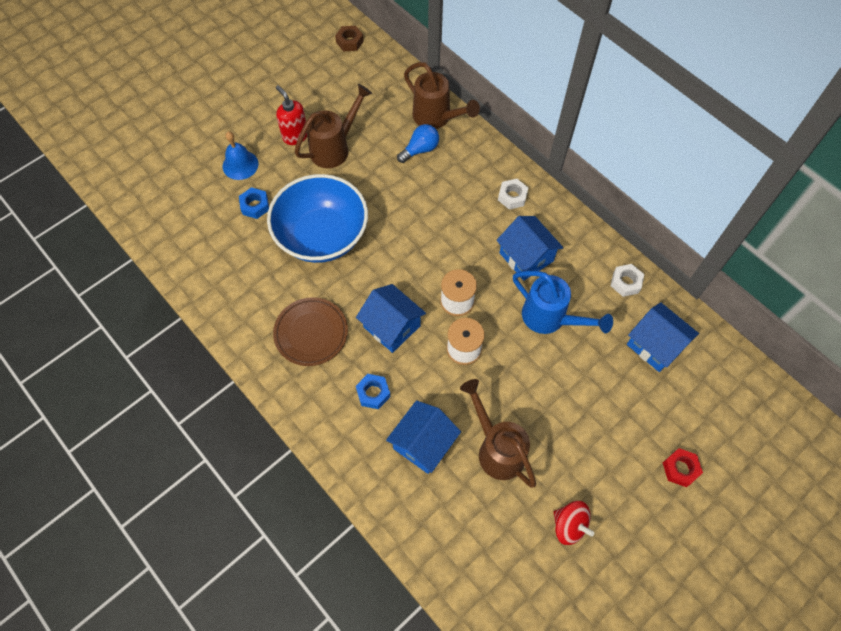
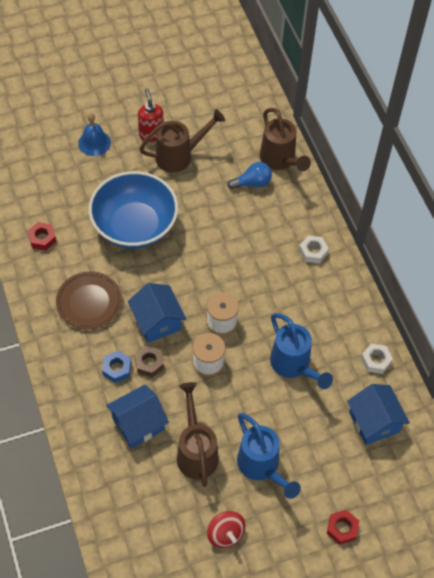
camera: 20 degrees right, 5 degrees down
blue nut [239,187,269,219] -> none
brown nut [335,26,364,51] -> brown nut moved to [135,346,164,377]
blue house [496,216,564,281] -> none
none -> red nut [27,222,57,250]
none -> blue watering can [237,413,301,499]

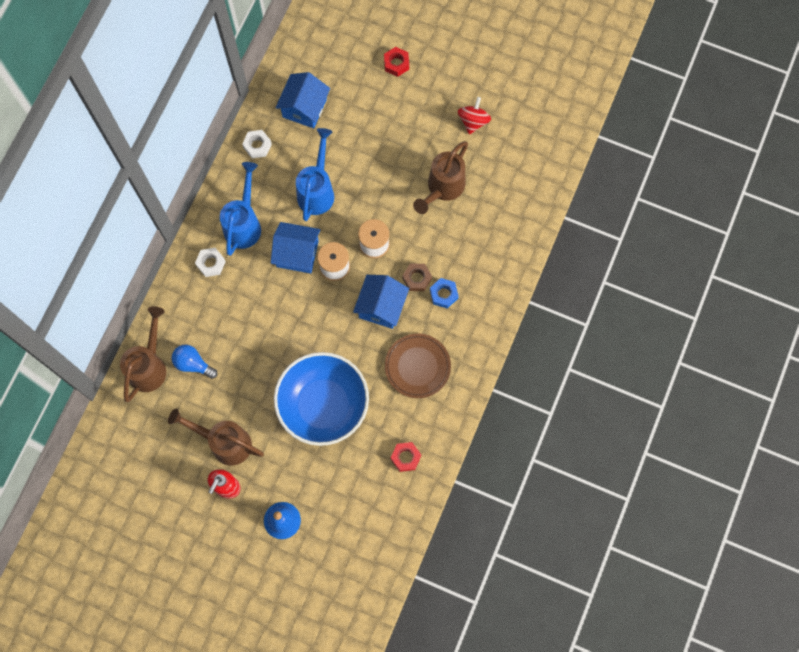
camera: 135 degrees left, 15 degrees up
blue house [106,384,169,448] -> blue house moved to [271,222,320,273]
blue watering can [237,413,301,499] -> blue watering can moved to [220,162,261,256]

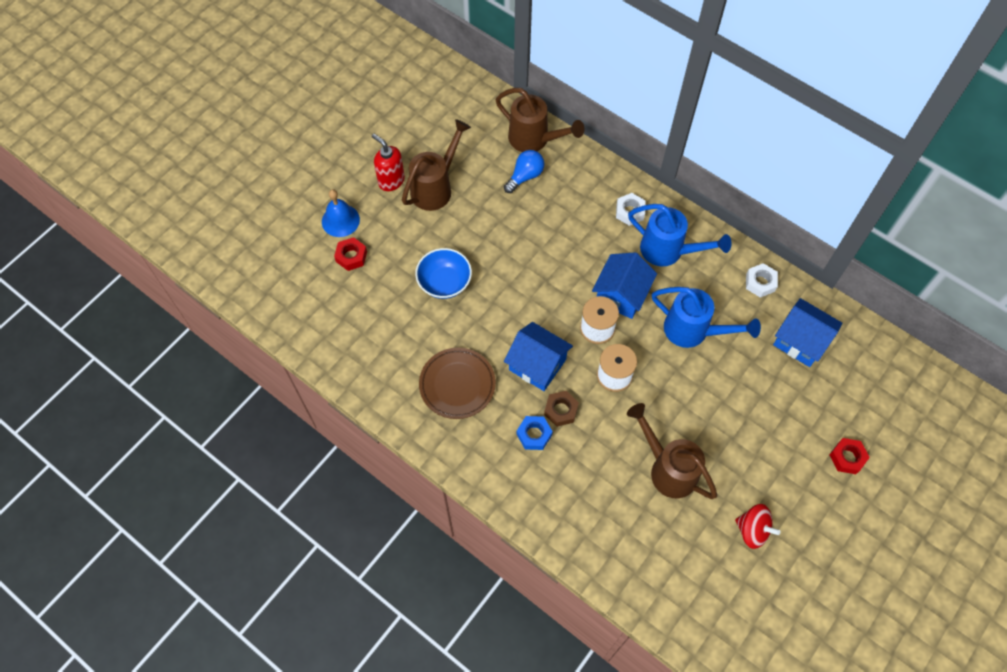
camera: 105 degrees right, 10 degrees down
blue bowl [274,352,369,446] -> blue bowl [415,248,472,299], size x0.55
red nut [391,442,421,472] -> red nut moved to [334,237,367,271]

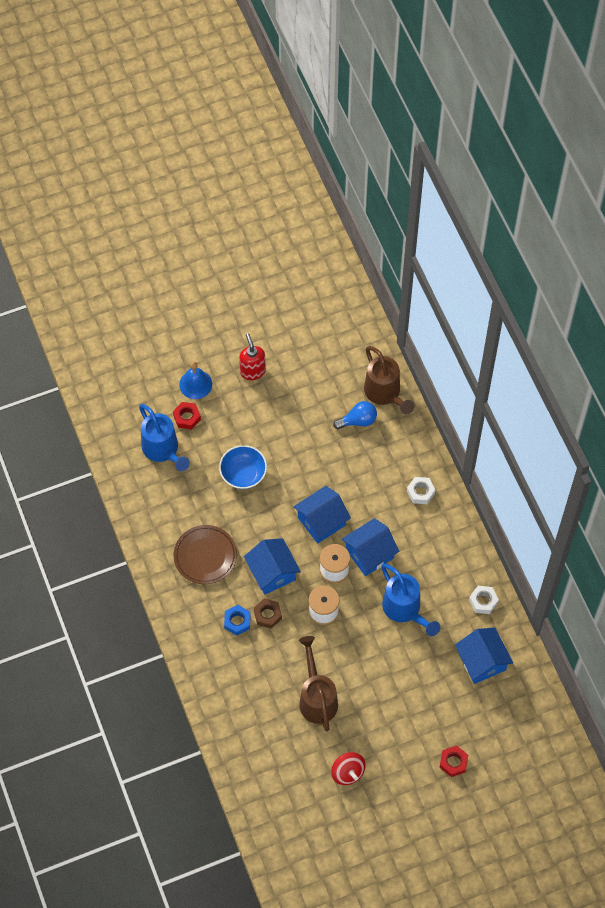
camera: 30 degrees right, 0 degrees up
brown watering can [402,119,471,211] -> none
blue watering can [628,204,732,266] -> blue watering can moved to [139,404,190,471]
none -> blue house [293,486,351,544]

